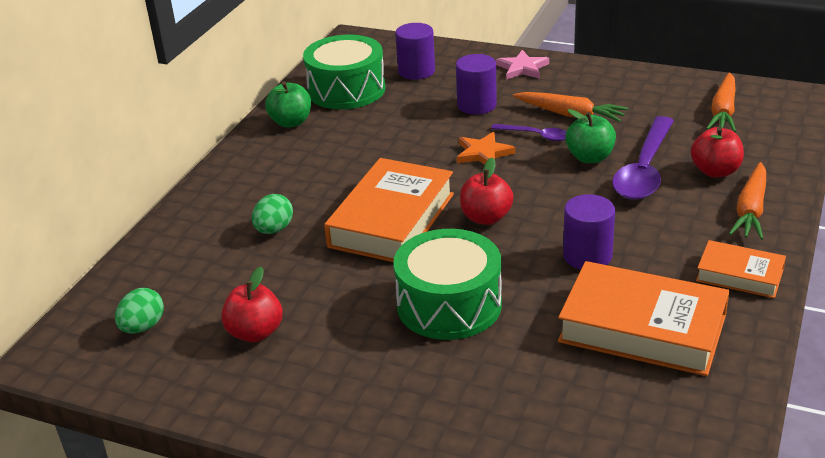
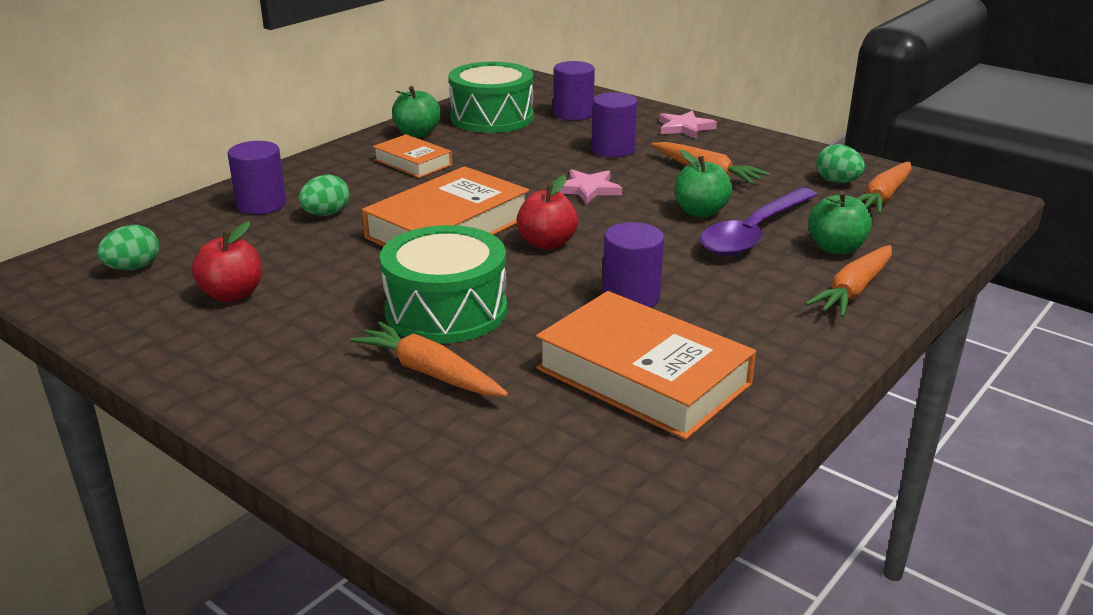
camera: 15 degrees right, 5 degrees down
orange star [457,132,515,165] -> pink star [559,169,622,204]
purple spoon [491,124,566,141] -> none
red apple [691,127,744,178] -> green apple [808,191,872,255]
orange book [696,240,786,298] -> orange book moved to [373,134,452,178]
none -> purple cylinder [228,141,286,215]
none -> orange carrot [350,322,508,396]
none -> green egg [816,144,865,183]

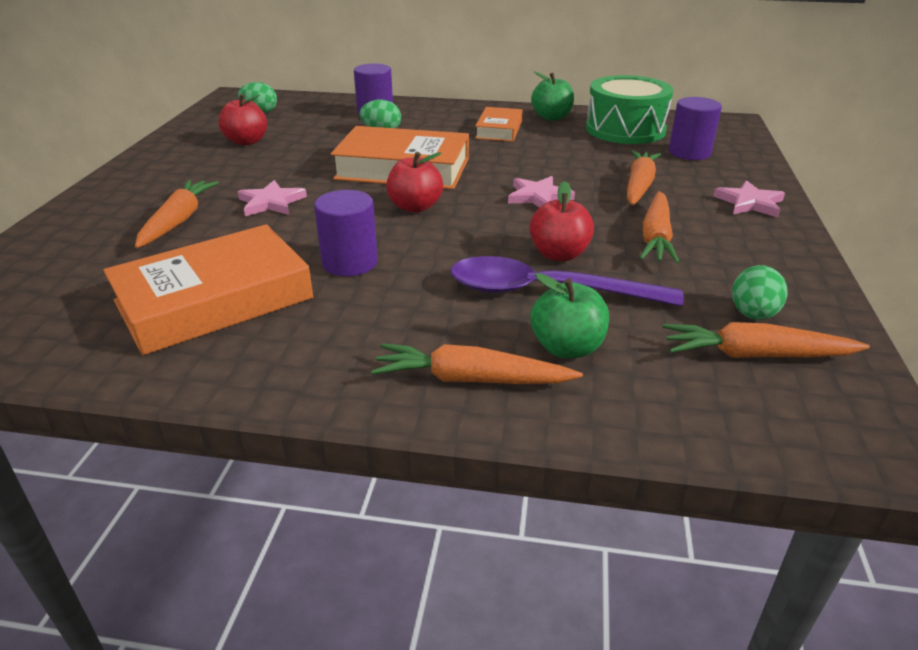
camera: 60 degrees right, 5 degrees up
green drum [380,225,507,344] -> pink star [238,180,307,216]
orange book [536,291,756,440] -> orange book turned 45 degrees clockwise [103,224,313,355]
purple cylinder [591,92,637,157] -> orange carrot [627,150,661,205]
green apple [674,150,732,218] -> red apple [529,181,594,261]

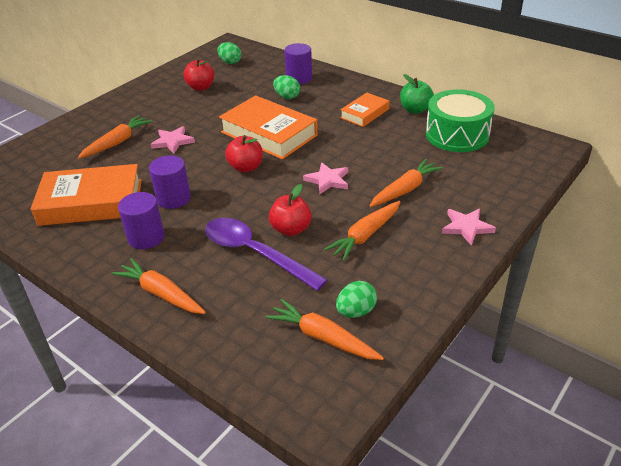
camera: 30 degrees right, 5 degrees up
green apple [530,273,609,358] -> none
purple cylinder [669,97,722,160] -> purple cylinder moved to [118,192,164,249]

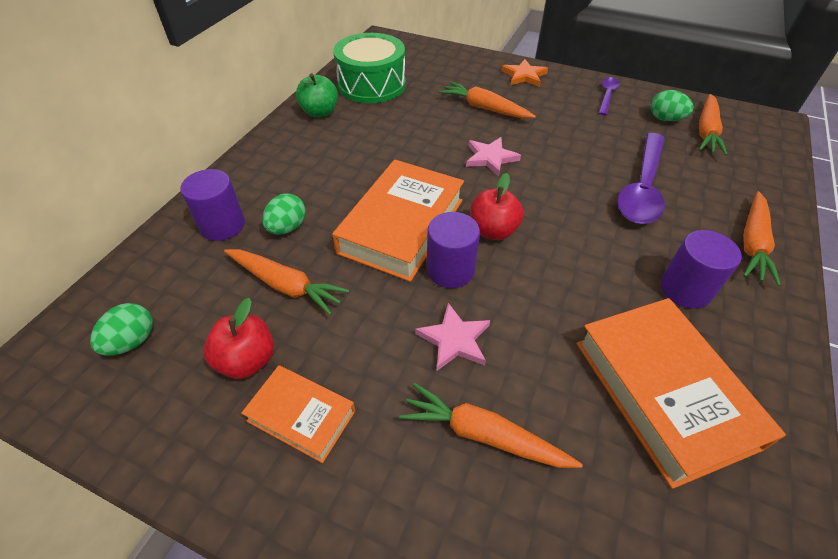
camera: 105 degrees left, 10 degrees up
purple cylinder [149,155,191,209] -> purple cylinder moved to [427,212,480,288]
red apple [269,184,312,236] -> none
orange carrot [324,201,400,261] -> orange carrot moved to [224,249,349,315]
orange book [340,93,390,127] -> orange book moved to [241,365,355,463]
pink star [442,209,496,246] -> orange star [502,59,548,87]
none -> purple spoon [599,77,620,115]

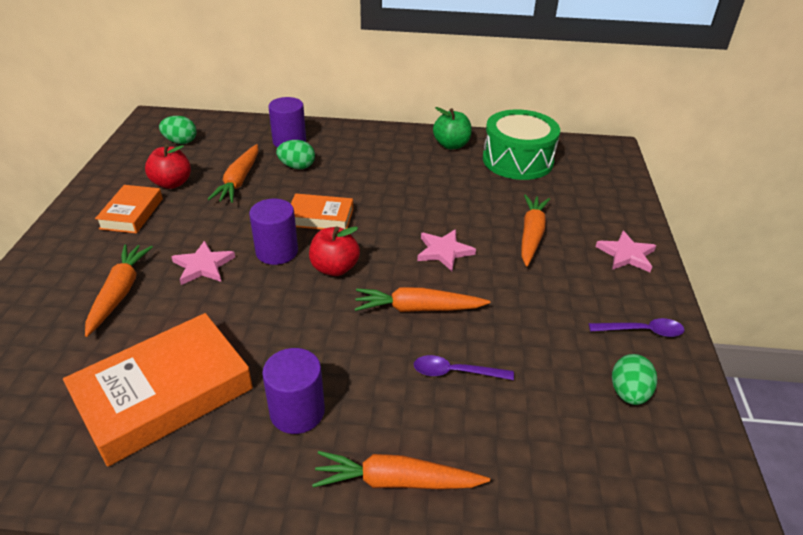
camera: 70 degrees right, 10 degrees down
orange book [332,160,464,282] -> orange book [291,193,353,230], size x0.55
orange star [502,59,548,87] -> pink star [596,231,656,272]
purple spoon [617,133,665,224] -> purple spoon [414,355,514,380], size x0.51
orange carrot [699,94,728,155] -> orange carrot moved to [355,287,490,312]

